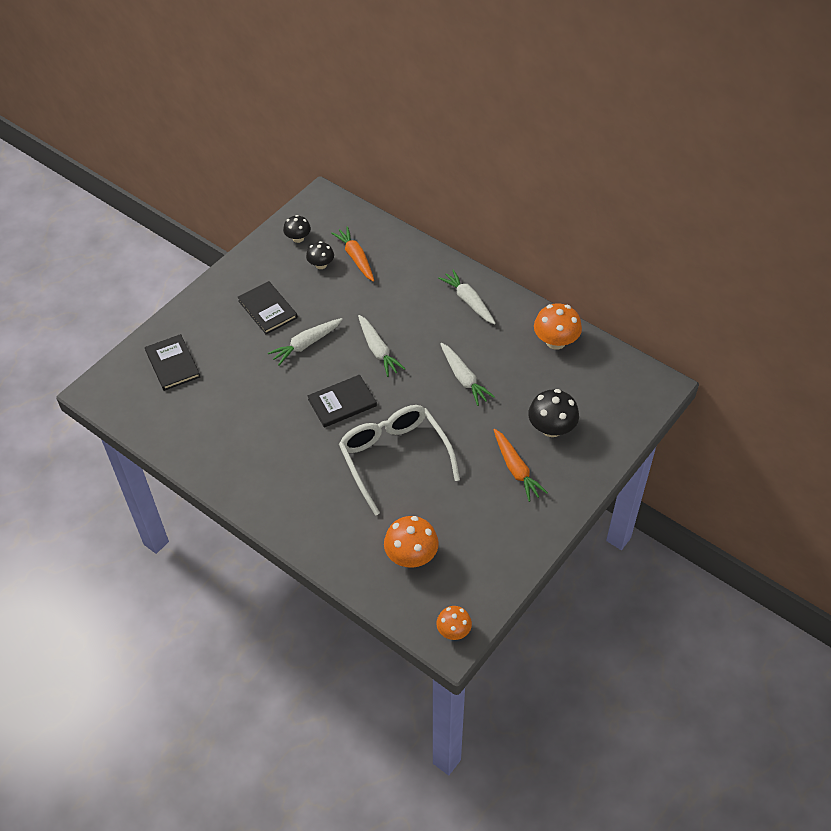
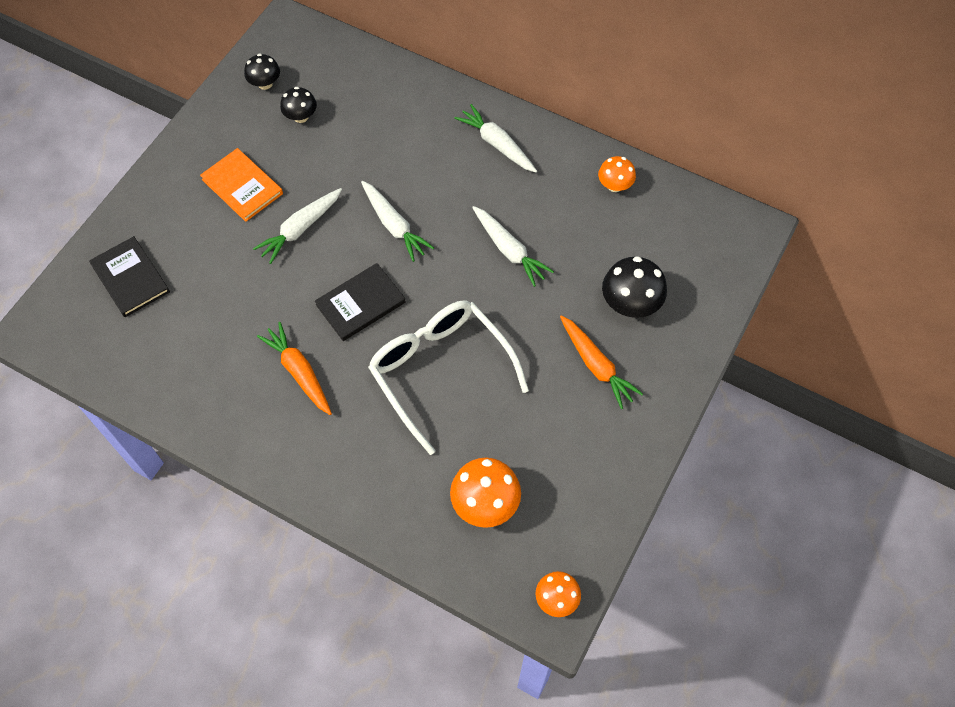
camera: 10 degrees left, 10 degrees up
black book [237,281,298,334] -> orange book [200,148,283,222]
orange carrot [331,226,374,282] -> orange carrot moved to [257,322,332,415]
orange mushroom [534,303,582,350] -> orange mushroom [598,156,636,192], size x0.62

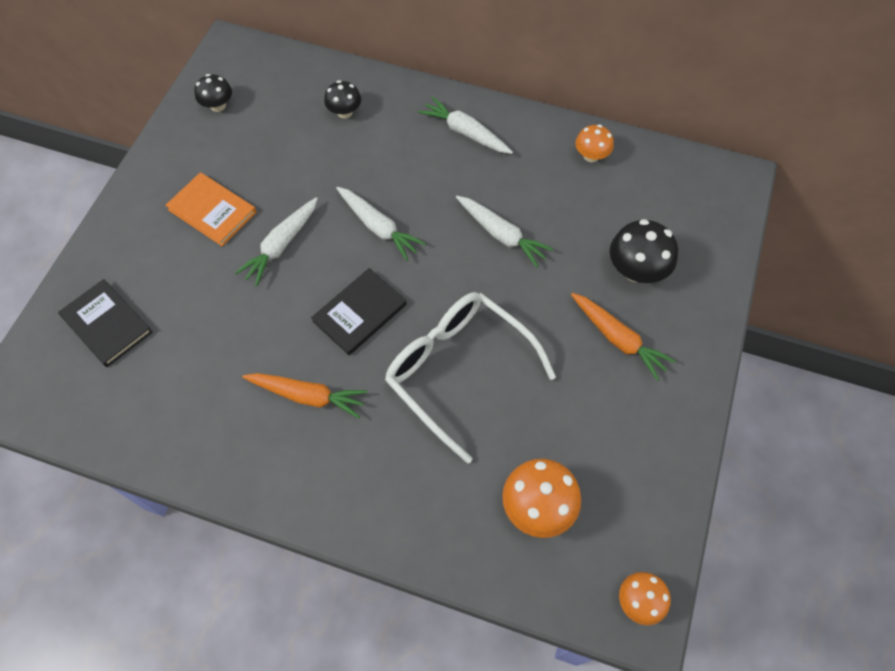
camera: 10 degrees left, 0 degrees up
orange carrot [257,322,332,415] -> orange carrot turned 150 degrees clockwise [242,373,368,418]
black mushroom [280,87,317,123] -> black mushroom moved to [324,80,361,118]

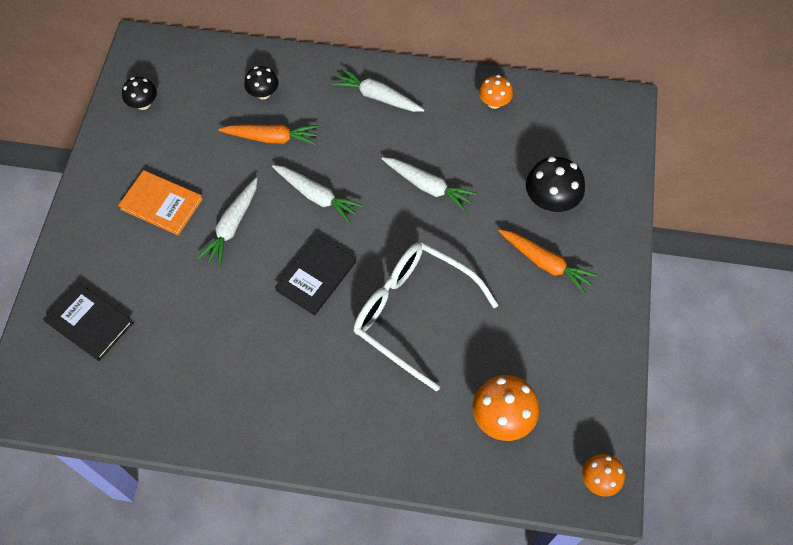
camera: 10 degrees left, 0 degrees up
orange carrot [242,373,368,418] -> orange carrot moved to [218,124,319,145]

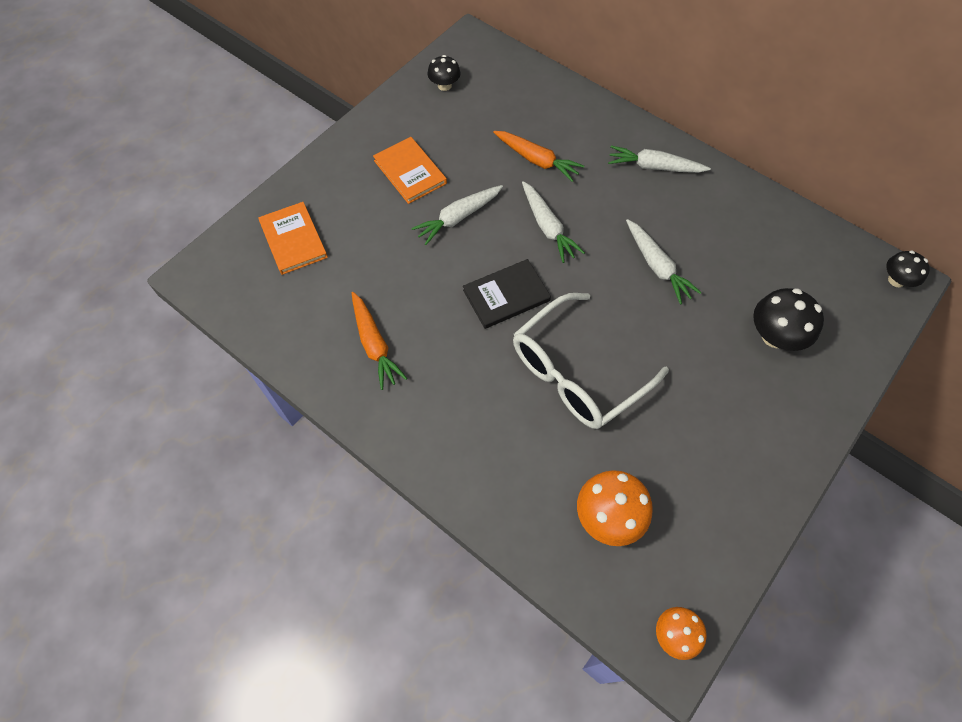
camera: 30 degrees right, 0 degrees up
black book [43,282,133,361] -> orange book [258,202,328,275]
black mushroom [244,66,278,99] -> black mushroom moved to [886,250,930,287]
white carrot [332,68,424,112] -> white carrot turned 45 degrees counterclockwise [608,145,711,173]
white glasses [353,242,498,391] -> white glasses turned 105 degrees counterclockwise [513,293,669,429]
orange mushroom [479,75,513,109] -> none
orange carrot [499,229,597,294] -> orange carrot moved to [352,292,407,390]

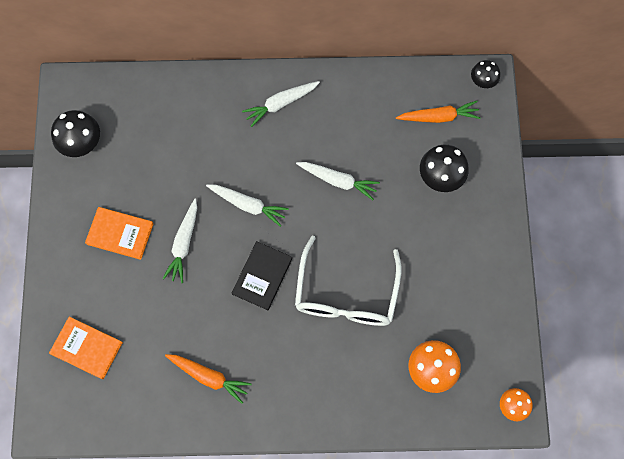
camera: 40 degrees left, 10 degrees up
black mushroom [428,55,461,91] -> black mushroom [51,110,100,157], size x1.61
orange carrot [493,131,584,182] -> orange carrot moved to [396,101,480,123]

